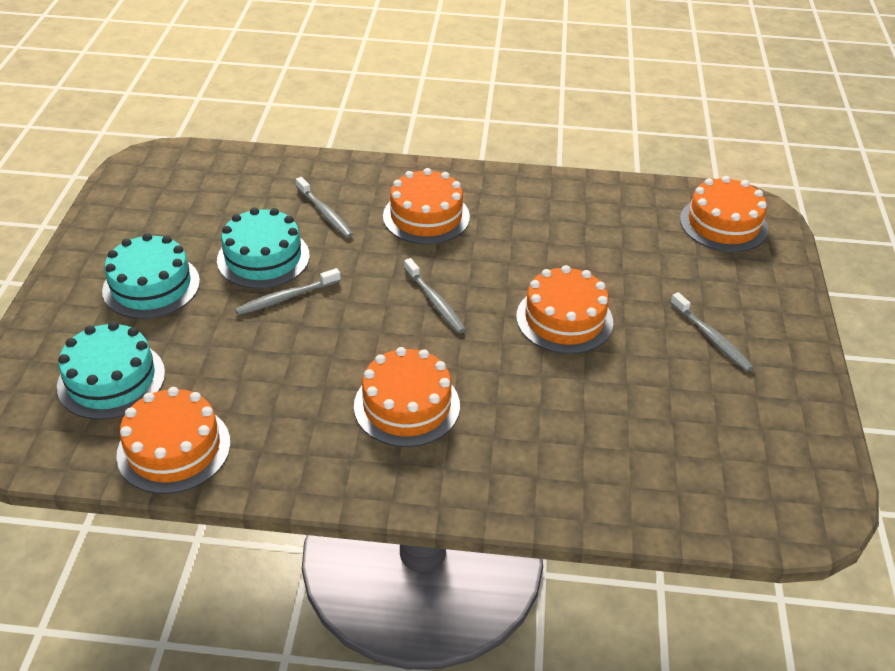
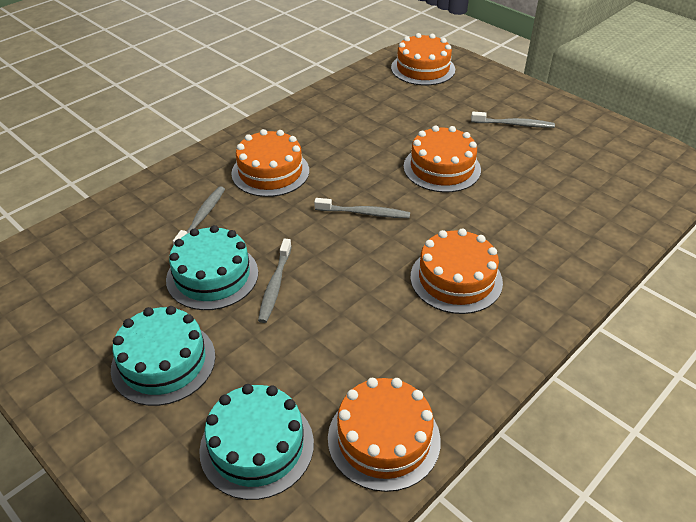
camera: 50 degrees left, 0 degrees up
grey toothbrush [296,177,353,238] -> grey toothbrush turned 75 degrees counterclockwise [173,186,225,245]

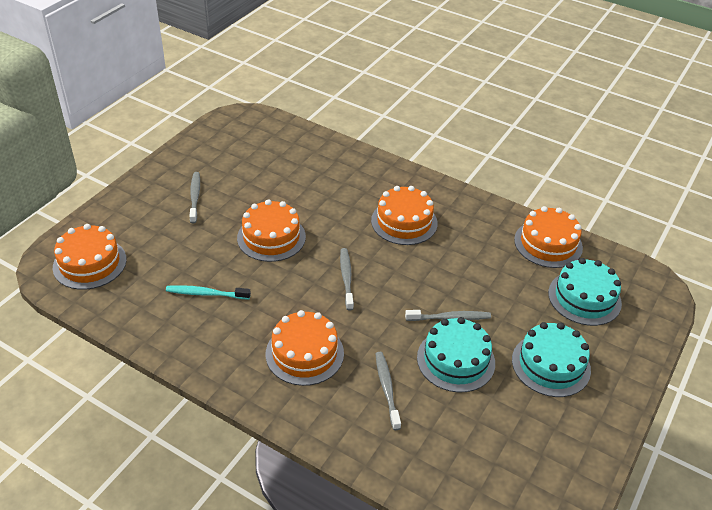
camera: 105 degrees left, 0 degrees up
grey toothbrush [173,186,225,245] -> grey toothbrush turned 75 degrees clockwise [375,352,401,430]
none -> turquoise toothbrush [166,285,251,299]

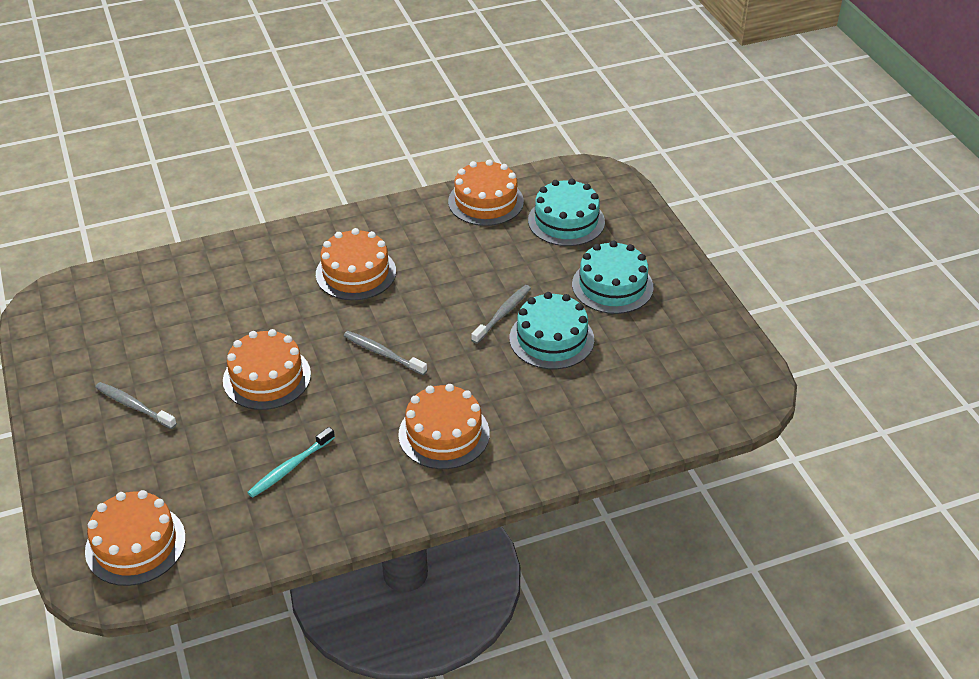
camera: 50 degrees left, 0 degrees up
grey toothbrush [375,352,401,430] -> none

